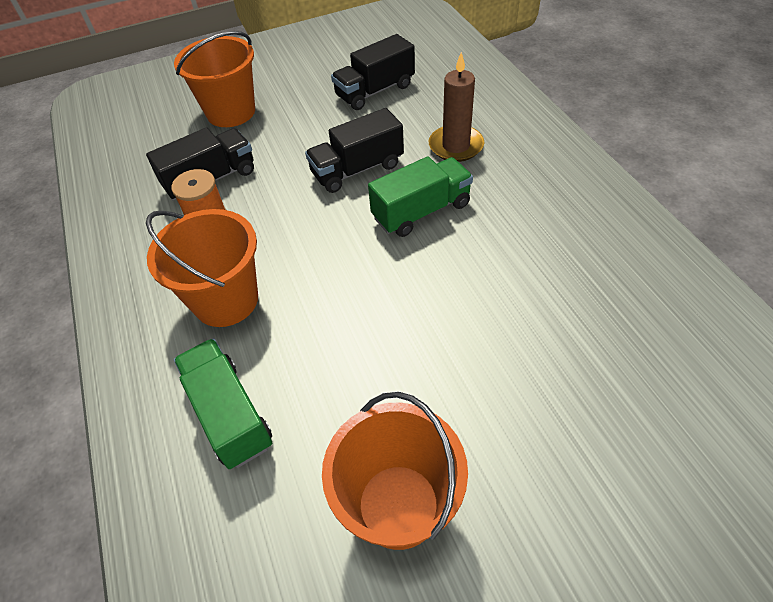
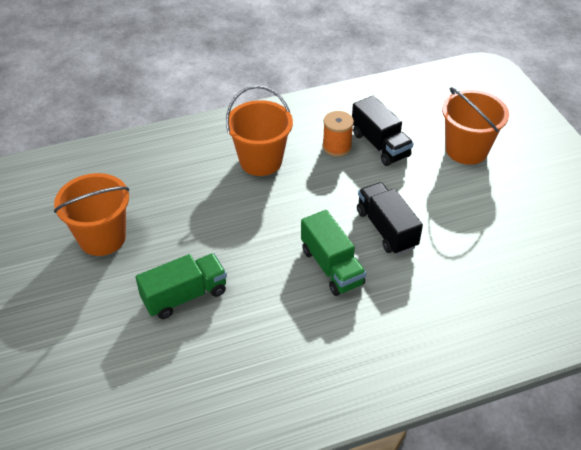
camera: 90 degrees right, 5 degrees down
green truck [174,338,272,469] -> green truck moved to [135,253,227,319]
black truck [331,34,415,110] -> none
brown candle [429,52,484,162] -> none

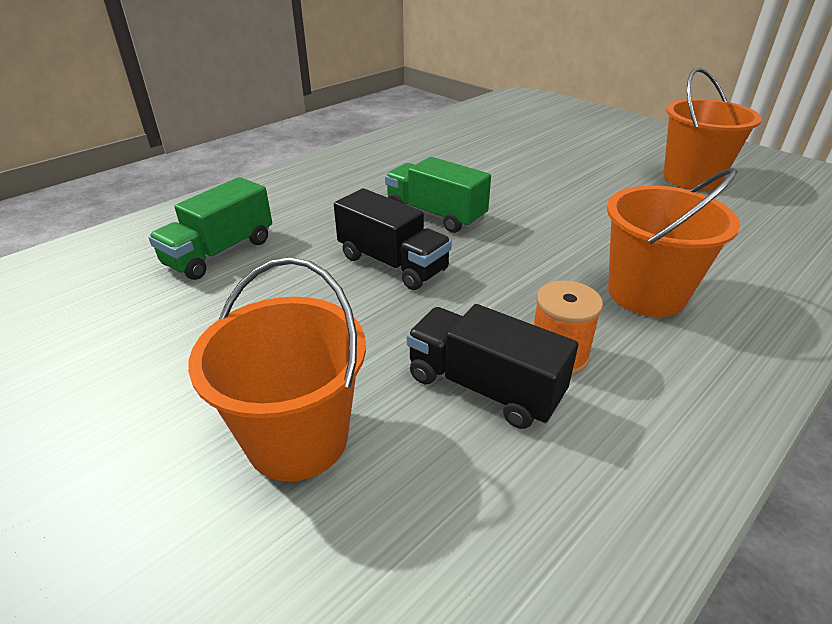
camera: 155 degrees right, 10 degrees down
green truck [135,253,227,319] -> green truck moved to [148,177,272,280]

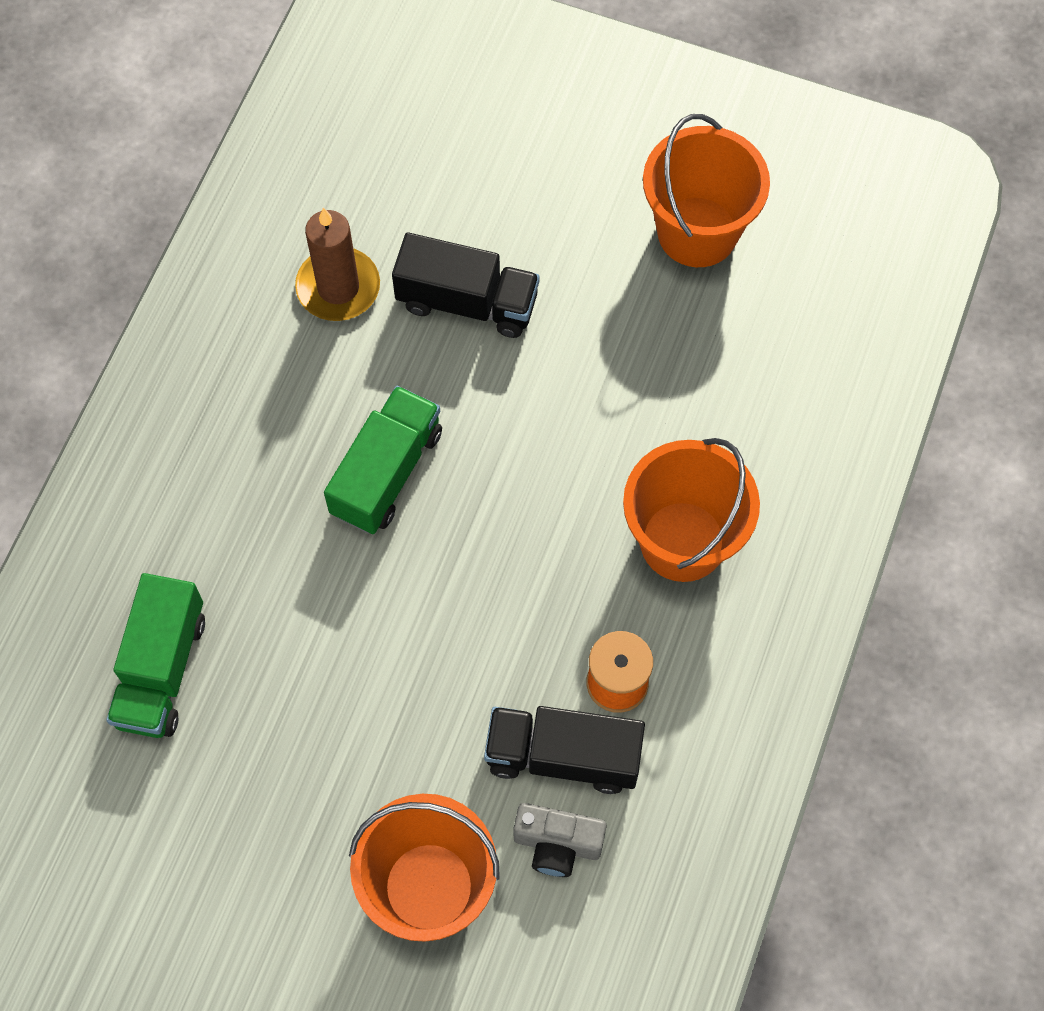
camera: 25 degrees left, 30 degrees up
black truck [334,188,452,290] -> black truck moved to [392,232,540,338]
green truck [385,157,491,233] -> green truck turned 105 degrees clockwise [324,386,442,534]
none -> brown candle [295,208,380,321]
none -> grey camera [513,803,607,877]

